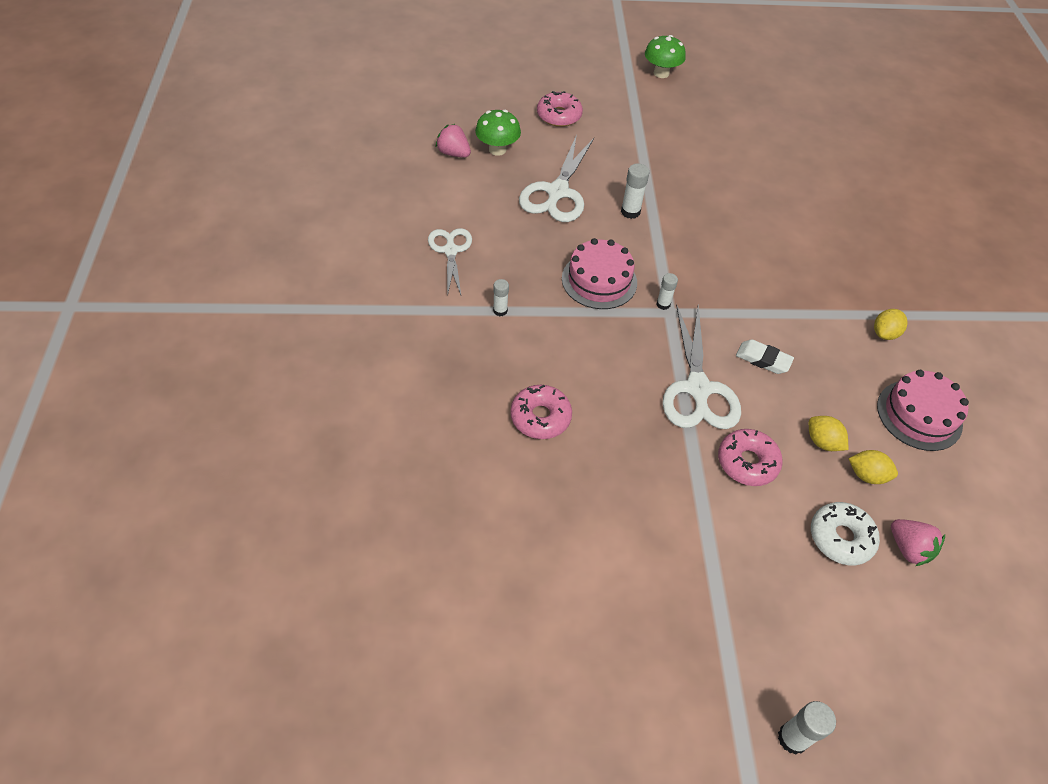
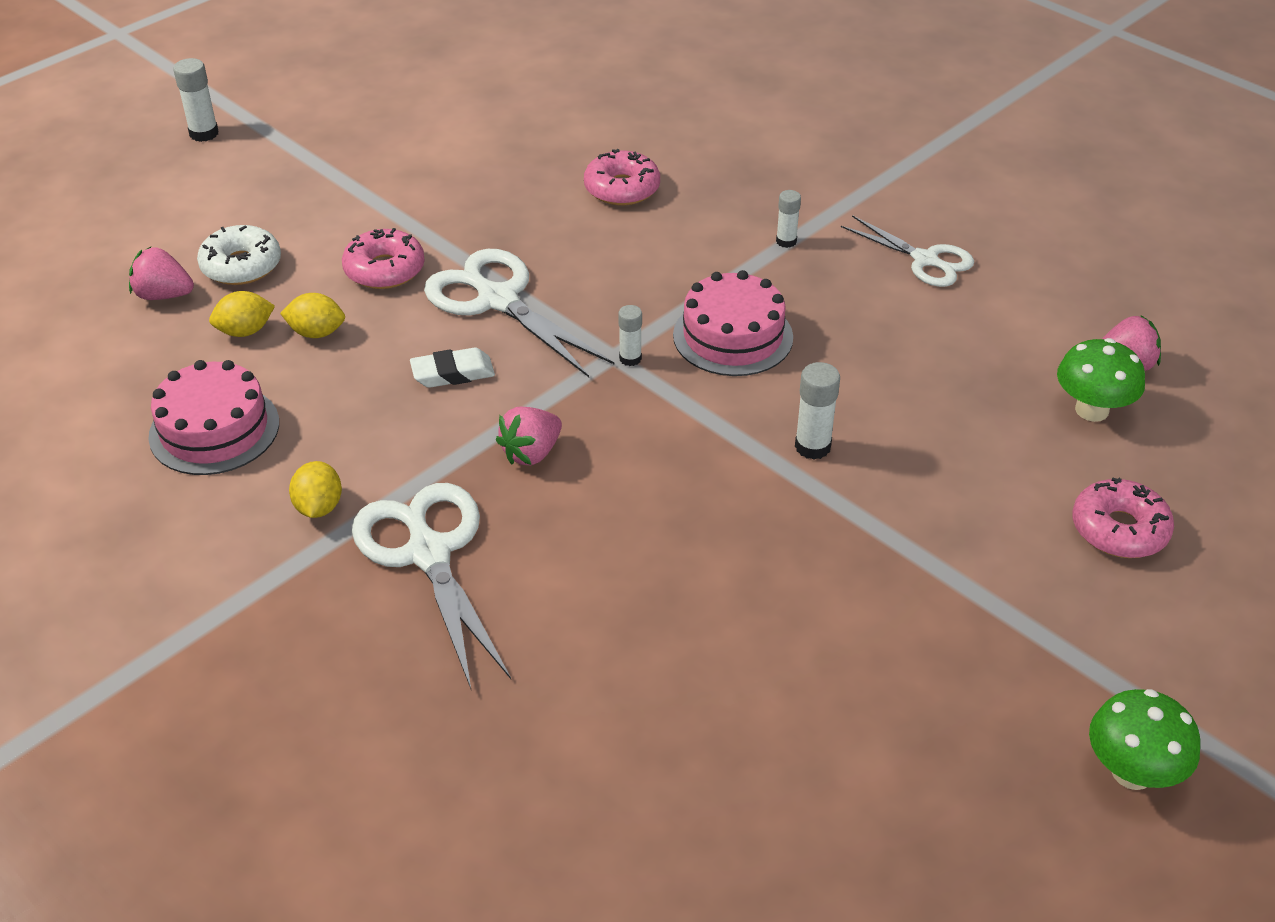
camera: 140 degrees right, 10 degrees down
white scissors [519,135,594,222] -> white scissors moved to [352,483,511,689]
none -> pink strawberry [496,407,562,465]

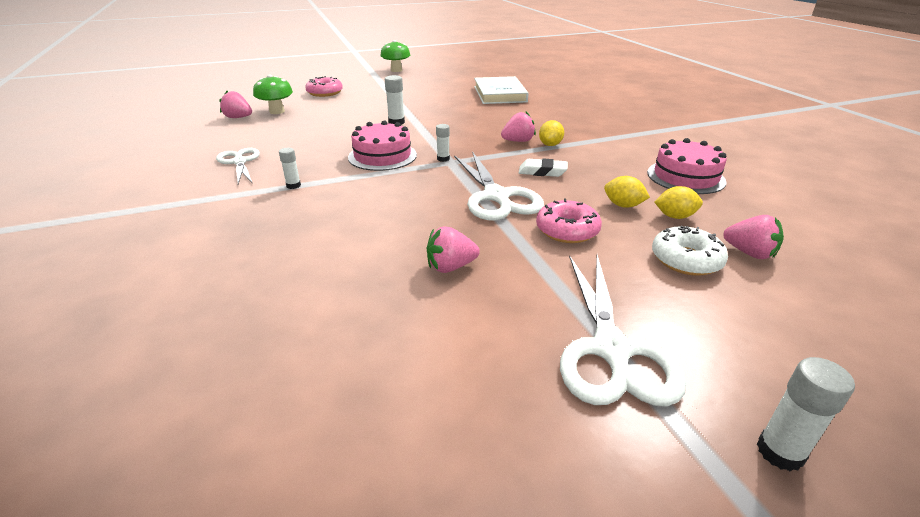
camera: 155 degrees left, 10 degrees down
yellow lemon [289,461,342,518] -> yellow lemon moved to [539,120,564,146]
white scissors [352,483,511,689] -> white scissors moved to [560,255,686,406]
pink donut [584,149,660,205] -> none
none -> pink strawberry [427,226,480,273]
none -> white book [474,76,529,104]

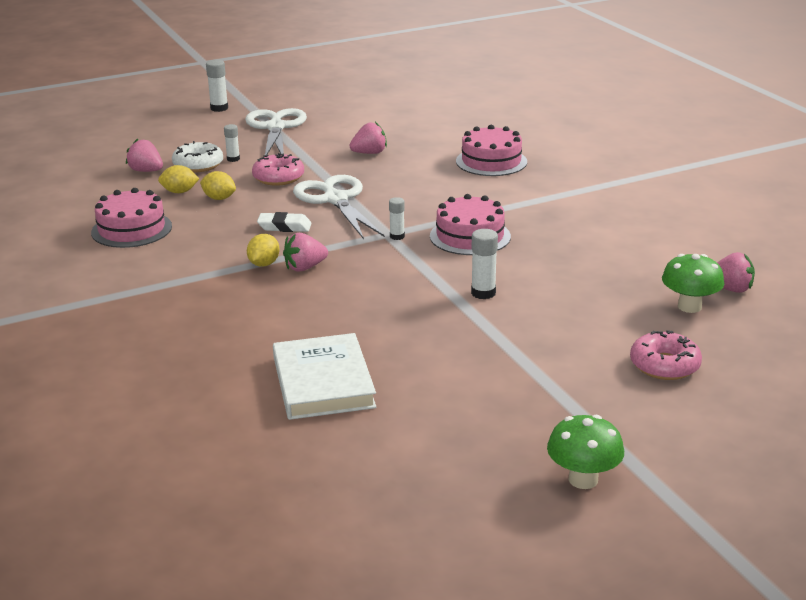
camera: 175 degrees right, 5 degrees down
white scissors [216,148,260,184] -> none
white glue stick [279,148,301,189] -> white glue stick moved to [224,124,240,162]
none -> pink cake [456,125,527,176]

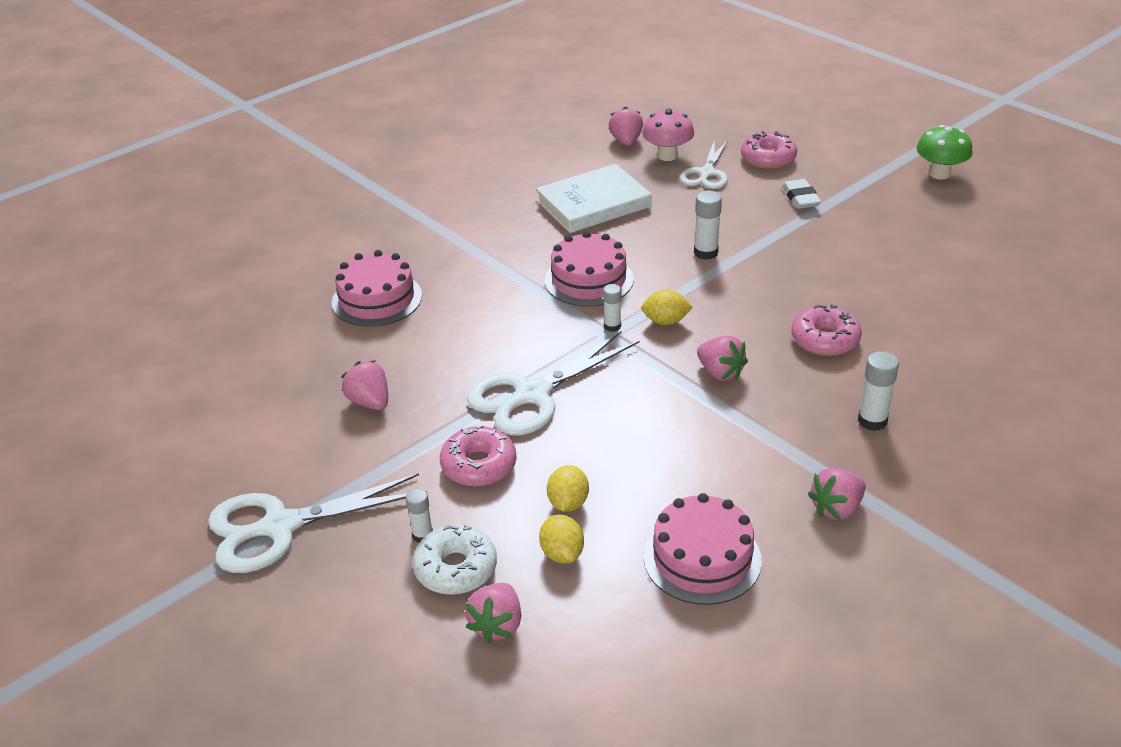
camera: 105 degrees left, 10 degrees up
white glue stick [206,60,228,112] -> white glue stick moved to [858,351,899,431]
yellow lemon [247,234,280,267] -> yellow lemon moved to [641,289,693,325]
white eraser [257,212,312,232] -> white eraser moved to [782,179,821,209]
white book [273,333,376,420] -> white book moved to [536,164,652,233]
green mushroom [662,254,724,313] -> pink mushroom [642,109,694,161]
none -> white scissors [680,140,728,189]
none -> pink donut [791,304,862,356]
none -> pink strawberry [808,468,866,520]

